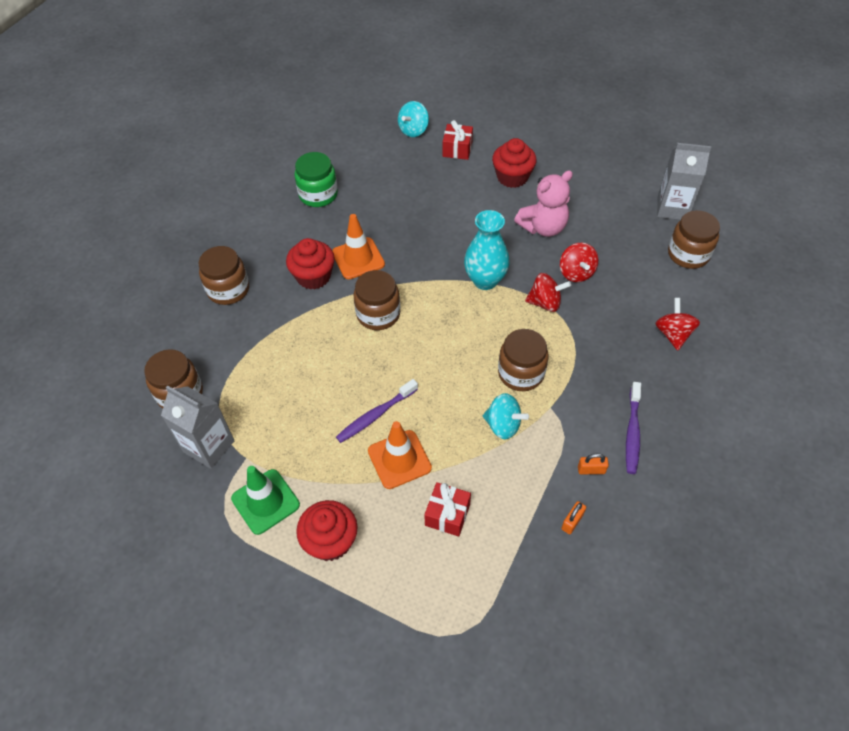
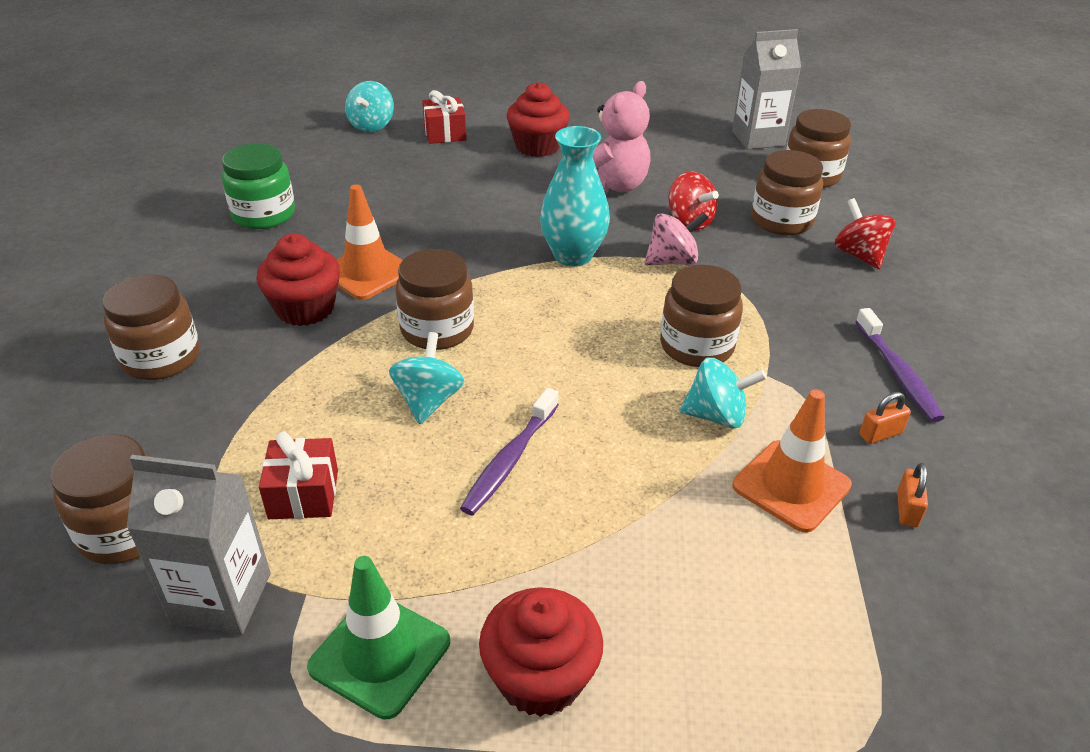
camera: 25 degrees left, 15 degrees down
orange traffic cone [368,421,432,489] -> orange traffic cone moved to [733,389,852,533]
red gift [424,482,471,537] -> red gift moved to [259,431,338,519]
red spinning top [525,273,571,312] -> pink spinning top [645,212,708,265]
none -> turquoise spinning top [389,332,464,425]
none -> brown jar [751,150,823,235]

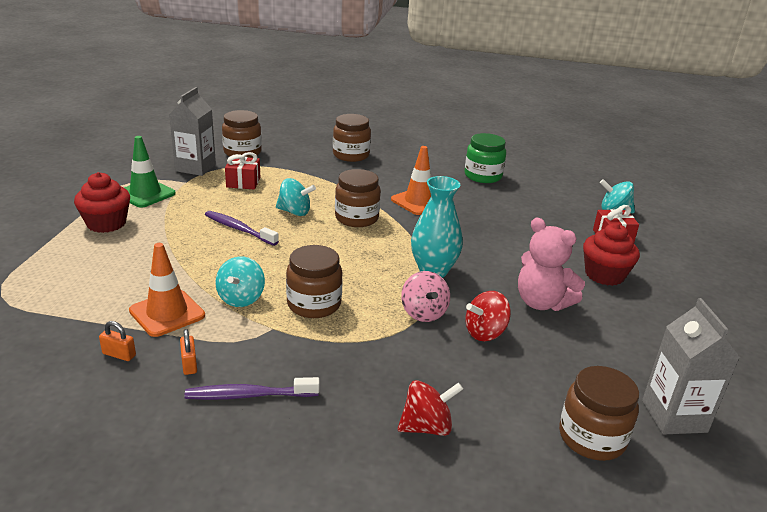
camera: 95 degrees right, 10 degrees down
red cupcake [256,234,340,326] -> none
brown jar [751,150,823,235] -> none

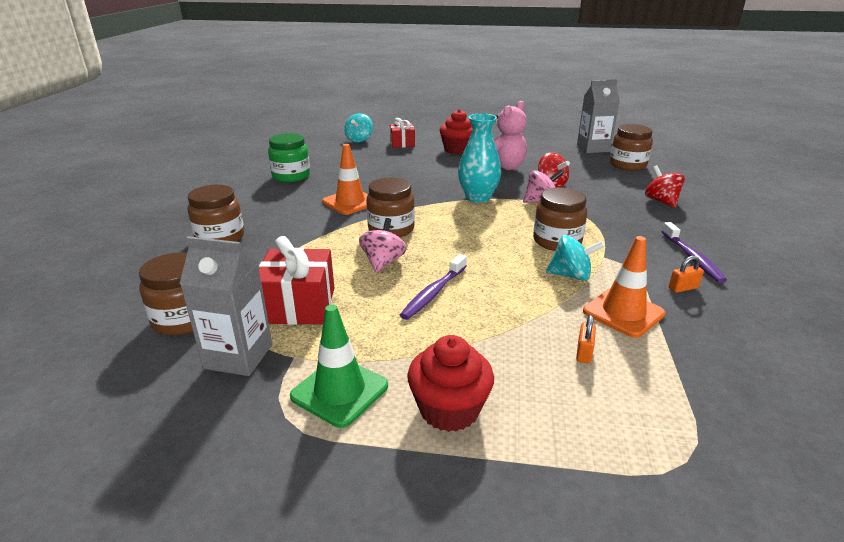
camera: 90 degrees left, 0 degrees up
orange padlock [99,321,136,361] -> orange padlock moved to [576,315,596,363]
red gift [225,152,260,189] -> red gift [259,236,334,325], size x1.55
turquoise spinning top [276,178,316,216] -> pink spinning top [359,218,407,273]

